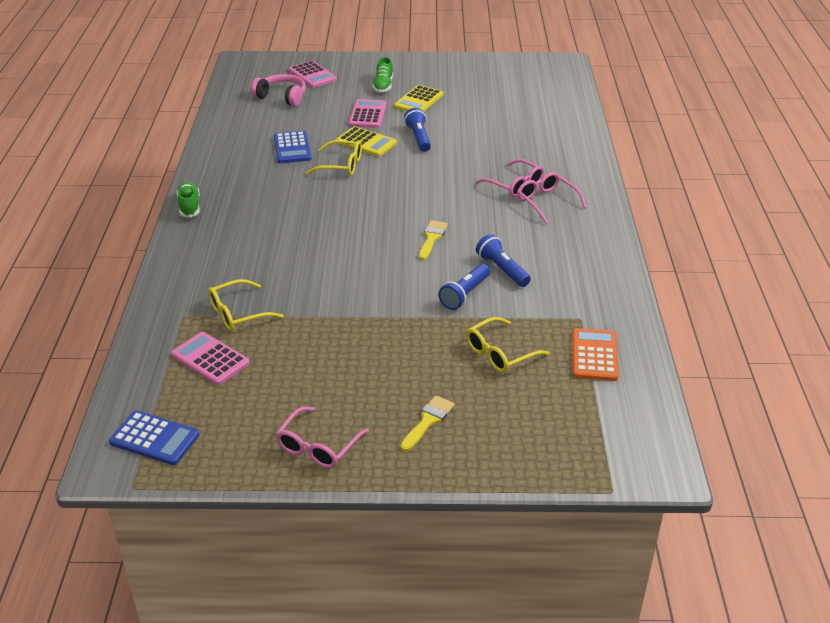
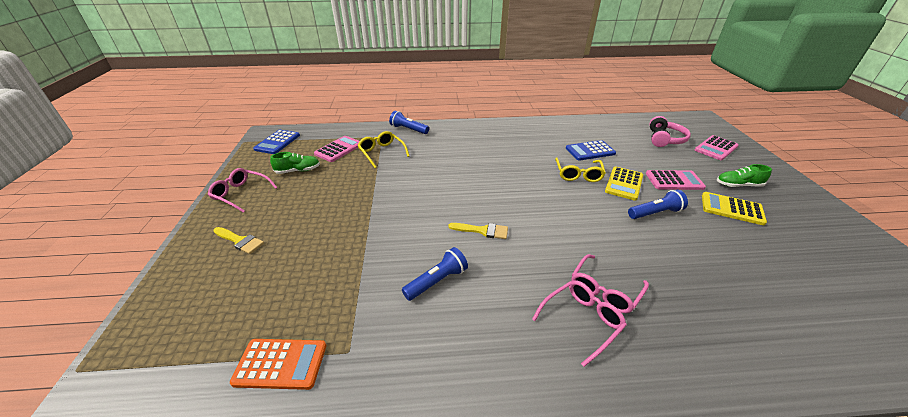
camera: 85 degrees right, 0 degrees up
green shoe [177,182,200,218] -> green shoe moved to [270,152,320,174]
blue flashlight [438,264,490,310] -> blue flashlight moved to [389,111,429,134]
yellow glasses [466,317,550,373] -> none

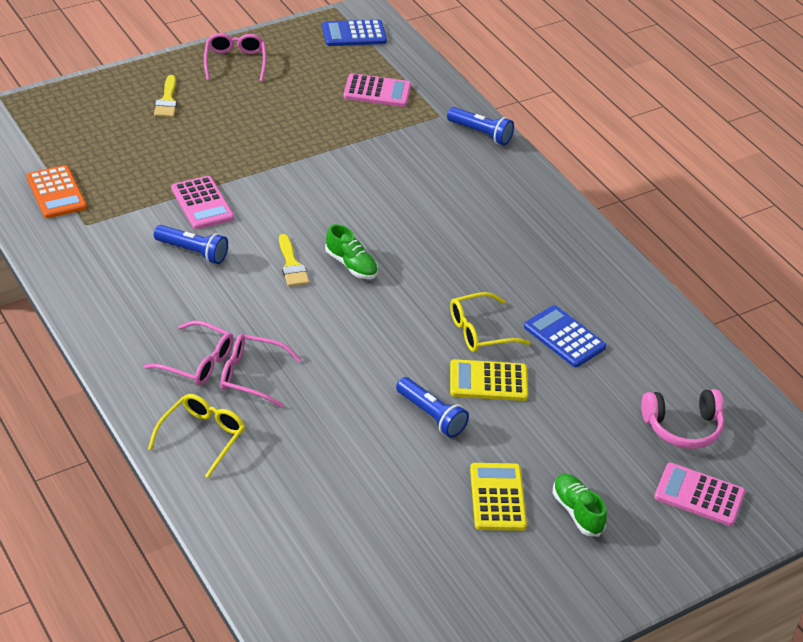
camera: 60 degrees right, 5 degrees up
green shoe [270,152,320,174] -> green shoe moved to [325,224,378,279]
yellow glasses [358,131,409,168] -> yellow glasses moved to [148,394,245,478]
blue flashlight [389,111,429,134] -> blue flashlight turned 120 degrees clockwise [447,107,514,145]
pink calculator [646,170,706,190] -> pink calculator moved to [171,176,234,229]

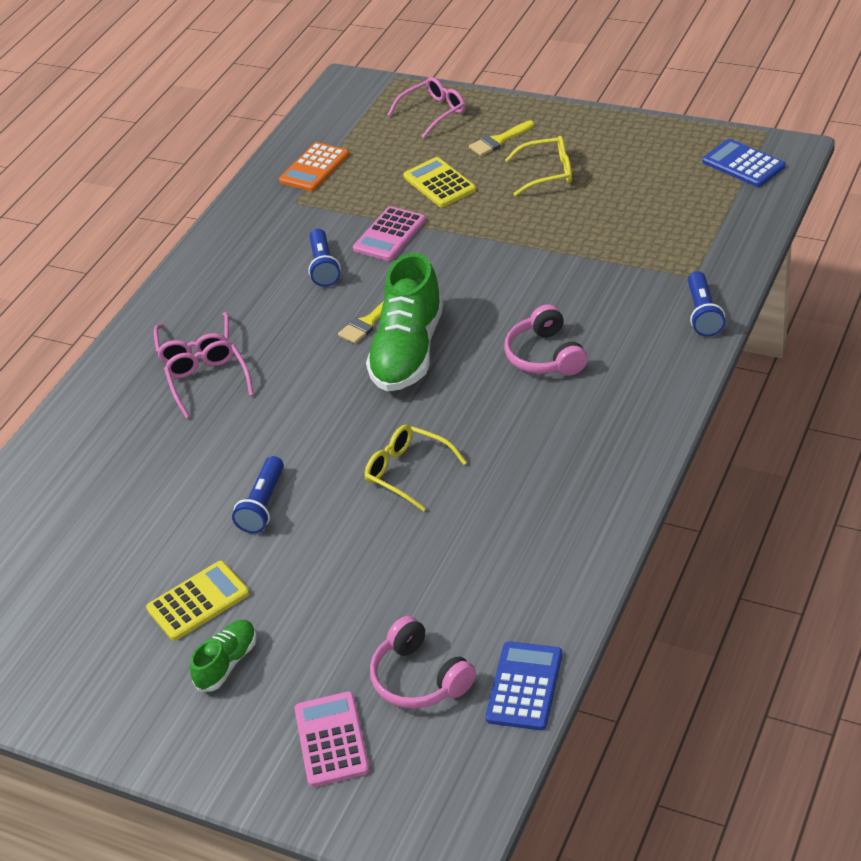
camera: 65 degrees right, 0 degrees up
yellow glasses [148,394,245,478] -> yellow glasses moved to [505,136,572,196]
pink glasses [204,33,266,82] -> pink glasses moved to [388,77,465,138]
green shoe [325,224,378,279] -> green shoe [366,253,444,392], size x2.00
pink calculator [343,73,411,107] -> none
yellow calculator [450,359,528,401] -> yellow calculator moved to [403,157,476,207]
blue calculator [524,305,606,367] -> blue calculator moved to [485,641,562,730]
none -> pink headphones [504,304,588,375]

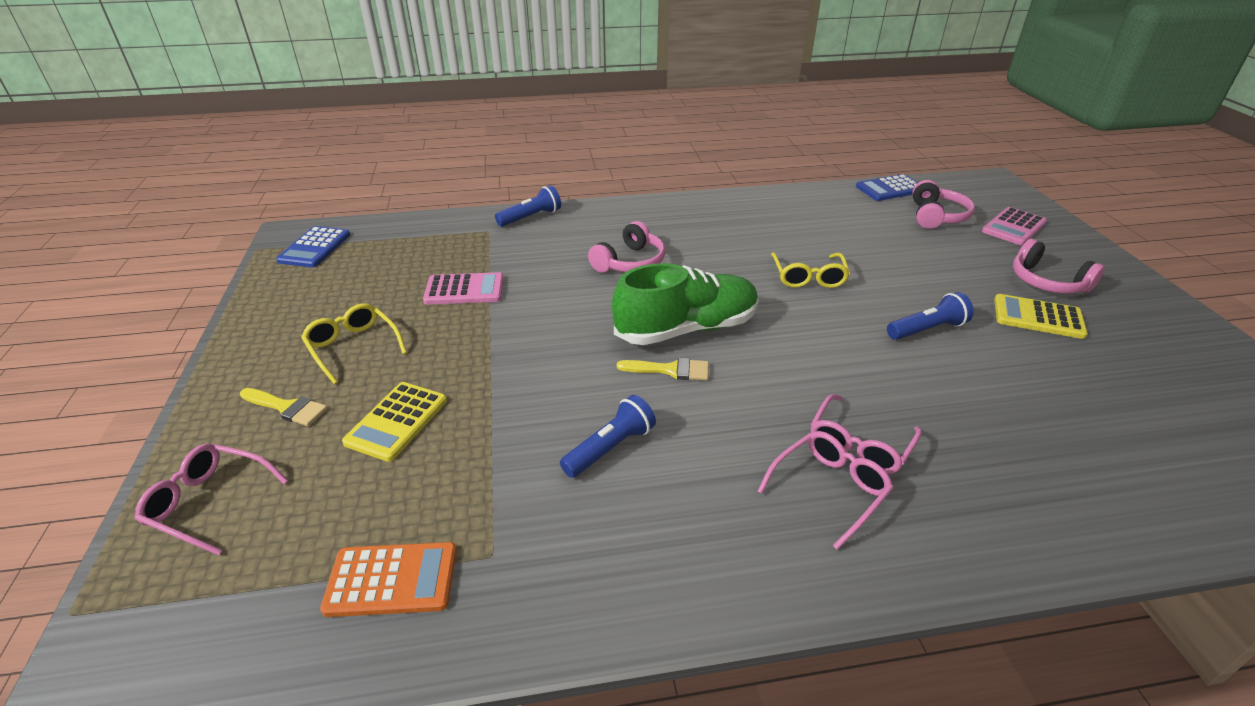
camera: 130 degrees left, 5 degrees down
green shoe [190,620,257,692] -> pink headphones [1013,239,1105,294]
pink calculator [353,206,426,261] -> pink calculator moved to [423,272,504,304]

